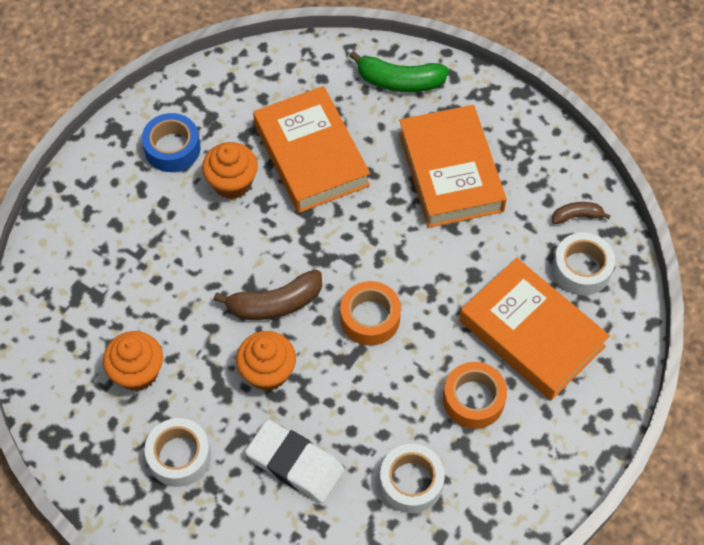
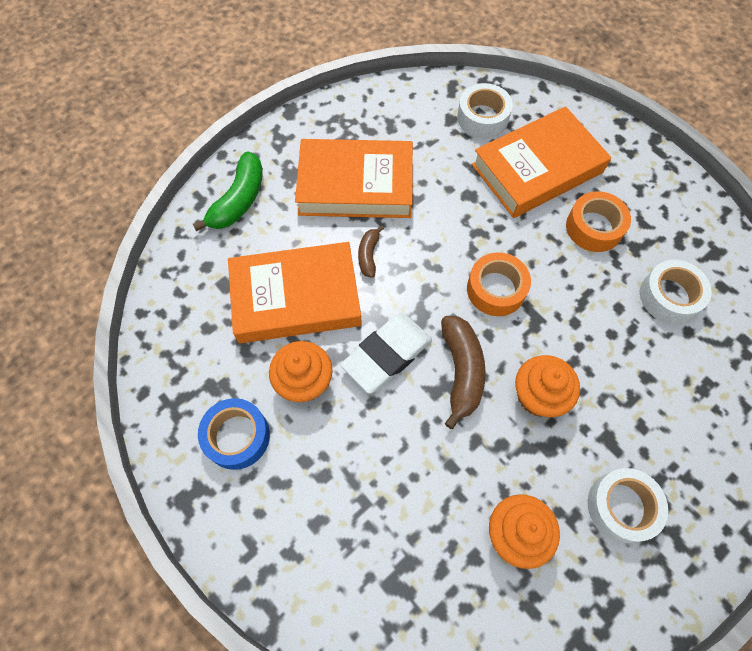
camera: 75 degrees left, 5 degrees up
white eraser [245,419,345,503] -> white eraser moved to [341,313,432,394]
brown banana [552,202,611,224] -> brown banana moved to [358,225,384,278]

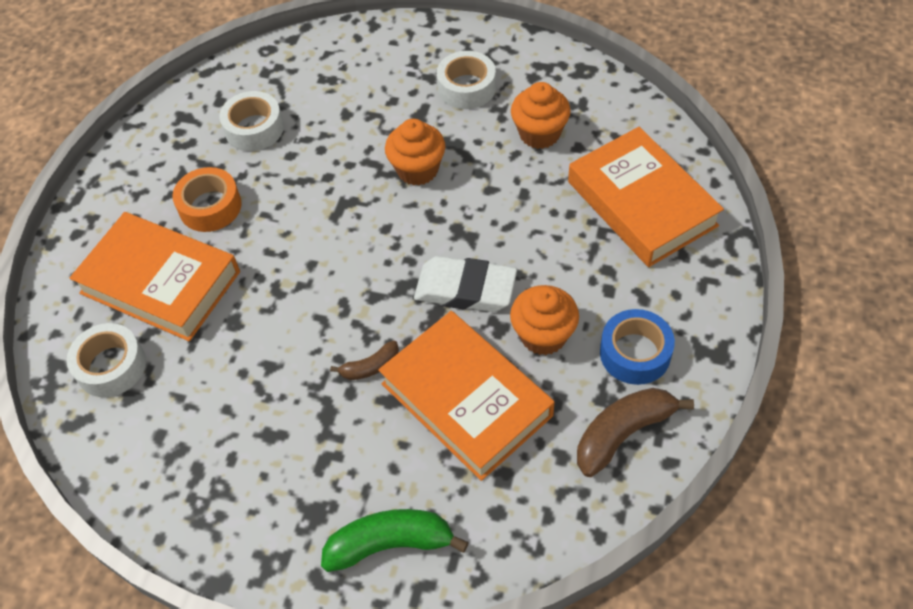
camera: 120 degrees left, 10 degrees down
orange book [295,139,413,218] -> orange book moved to [568,127,724,267]
brown banana [441,316,486,429] -> brown banana moved to [577,388,694,477]
orange tape [467,252,531,316] -> none

